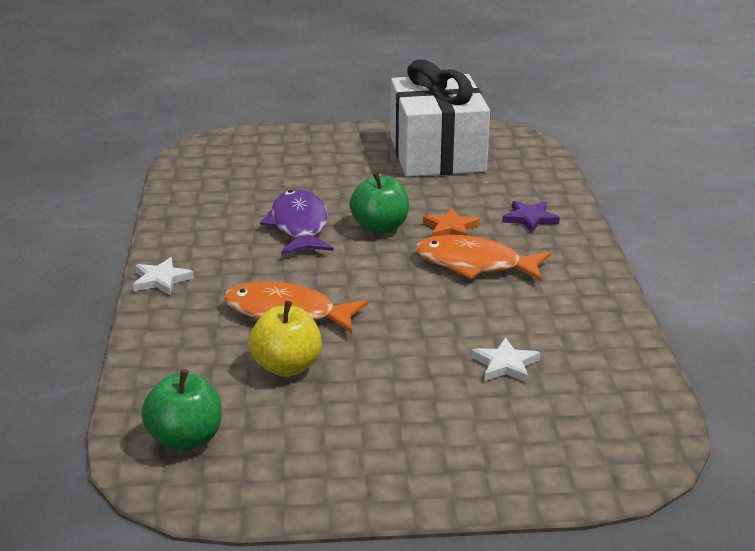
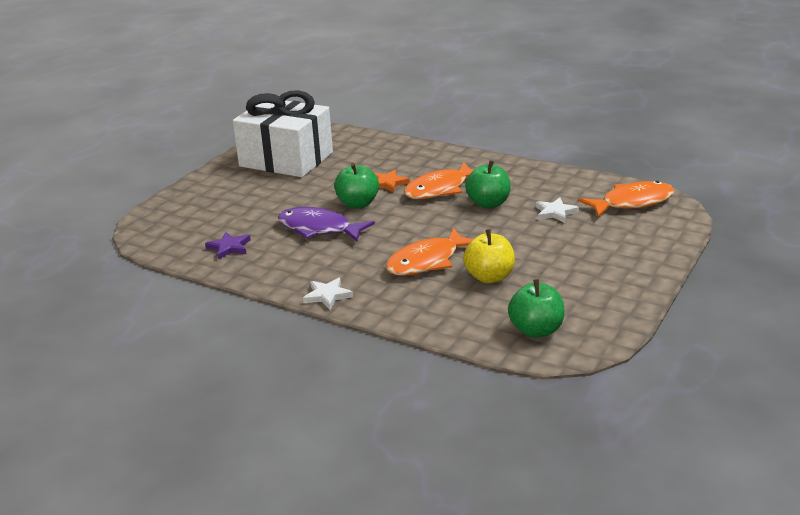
camera: 55 degrees left, 0 degrees up
purple star [502,201,560,233] -> purple star moved to [205,232,251,259]
none -> green apple [465,160,511,208]
none -> orange fish [578,181,674,217]

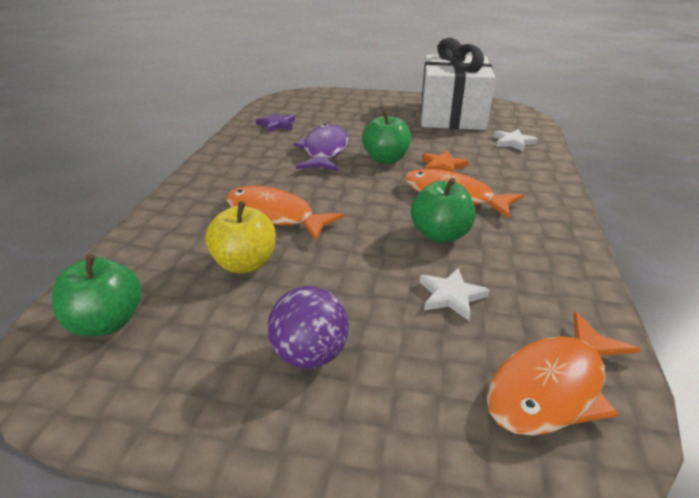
camera: 70 degrees right, 5 degrees up
white star [303,278,353,309] -> white star moved to [494,129,538,152]
orange fish [578,181,674,217] -> orange fish turned 90 degrees clockwise [486,311,641,436]
none -> purple ball [268,286,349,368]

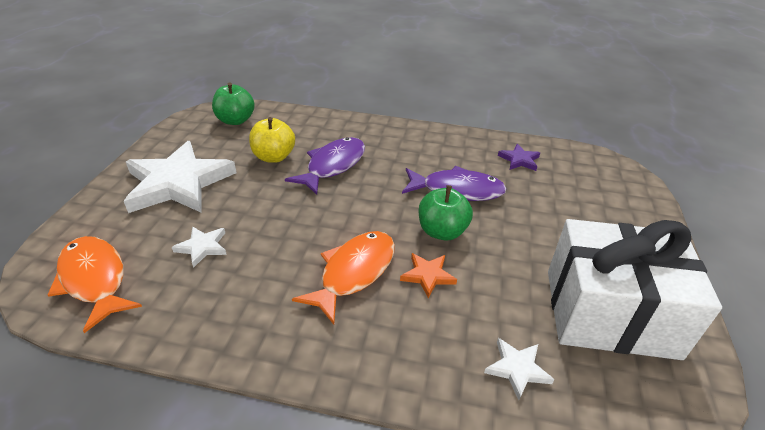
camera: 90 degrees right, 5 degrees up
orange fish [227,186,344,241] -> purple fish [285,137,365,195]
purple ball [268,286,349,368] -> white star [124,141,237,213]
green apple [411,178,475,243] -> none

